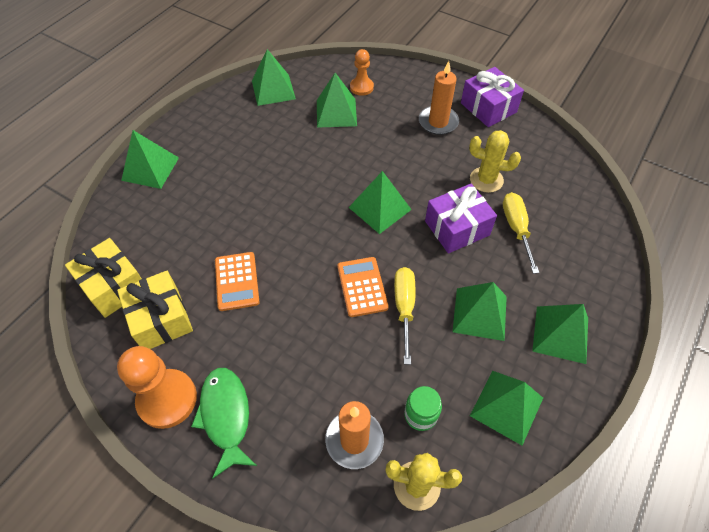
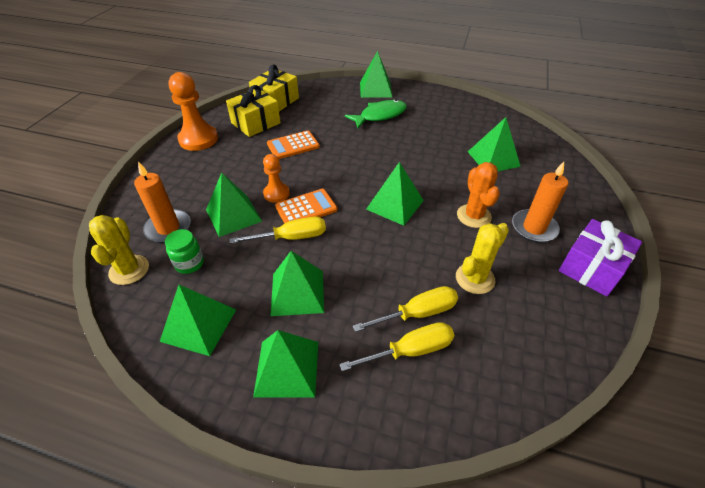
camera: 75 degrees right, 10 degrees down
green fish [191,368,257,478] -> green fish moved to [345,99,407,128]
green pyramid [252,49,296,106] -> green pyramid moved to [206,172,262,237]
orange pawn [350,49,374,96] -> orange pawn moved to [263,154,290,203]
purple gift [425,184,497,253] -> none
yellow cactus [469,130,521,193] -> yellow cactus turned 45 degrees clockwise [456,223,509,294]
none -> yellow screwdriver [339,322,454,371]
none -> orange cactus [457,162,500,228]

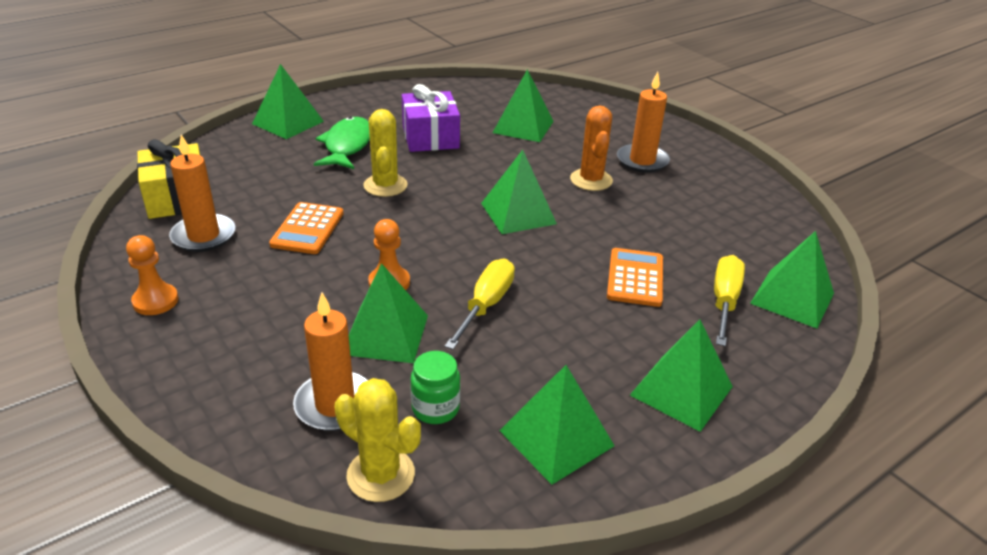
camera: 55 degrees left, 10 degrees down
orange pawn [169,72,218,151] -> orange pawn [126,235,179,315], size x0.59
yellow gift [226,85,281,137] -> orange candle [169,134,235,252]
green pyramid [270,251,324,316] -> green pyramid moved to [750,231,834,328]
orange calculator [275,189,337,224] -> orange calculator moved to [607,248,663,307]
yellow screwdriver [353,286,458,332] -> none
yellow cactus [456,223,509,294] -> yellow cactus moved to [363,109,408,197]
orange cactus [457,162,500,228] -> orange cactus turned 60 degrees clockwise [570,105,613,191]
purple gift [559,219,642,296] -> purple gift moved to [402,84,460,152]

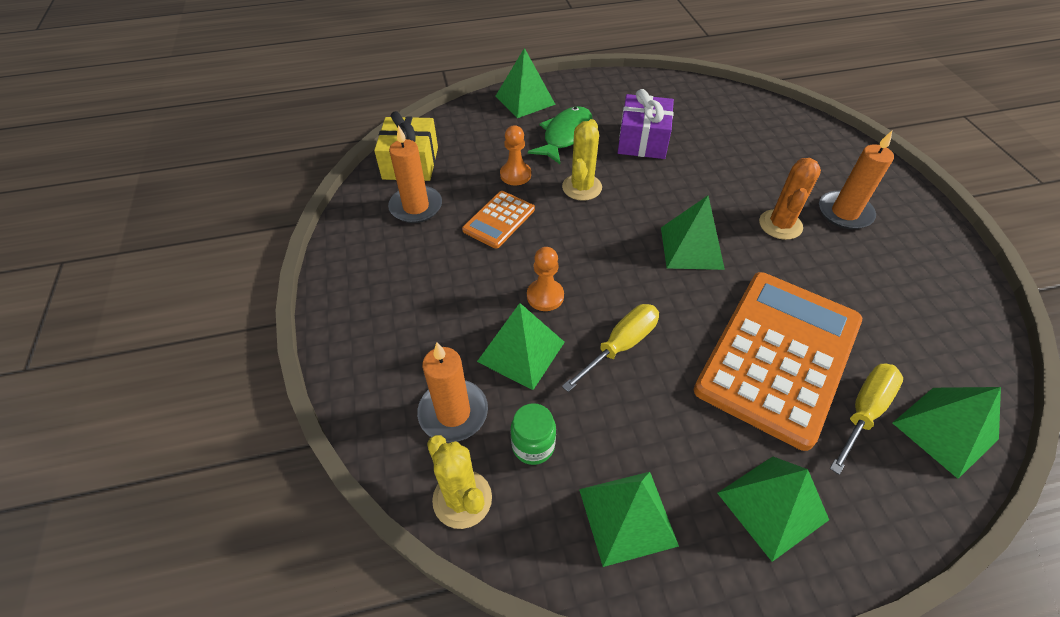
camera: 25 degrees right, 15 degrees up
orange pawn [126,235,179,315] -> orange pawn moved to [500,125,531,185]
green pyramid [492,70,554,142] -> none
orange calculator [607,248,663,307] -> orange calculator [694,272,862,451], size x2.15

